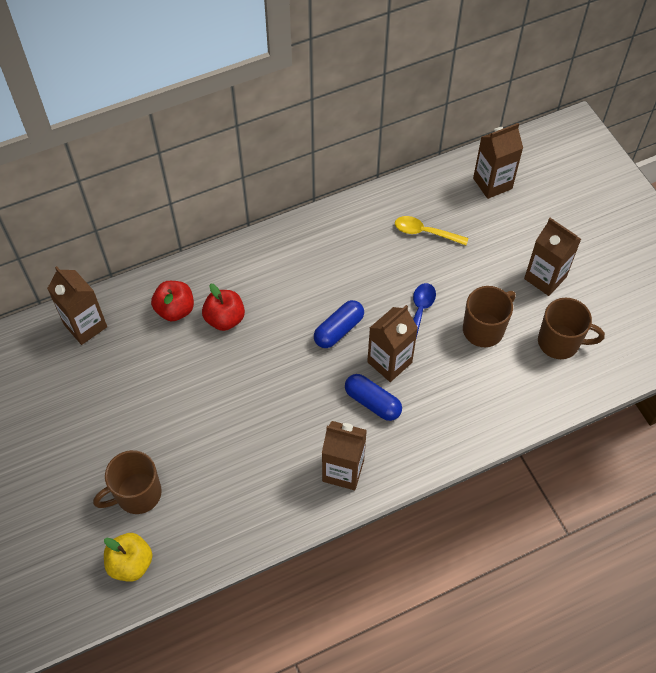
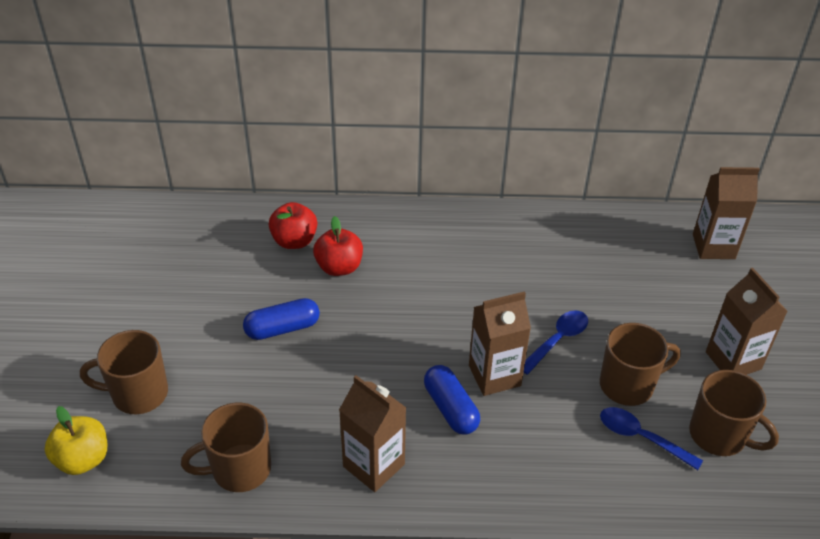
camera: 25 degrees right, 15 degrees down
brown carton [47,266,107,345] -> none
blue capsule [314,300,364,348] -> blue capsule moved to [243,298,320,340]
yellow spoon [395,216,468,245] -> none
none -> brown mug [181,403,271,492]
none -> blue spoon [600,407,703,470]

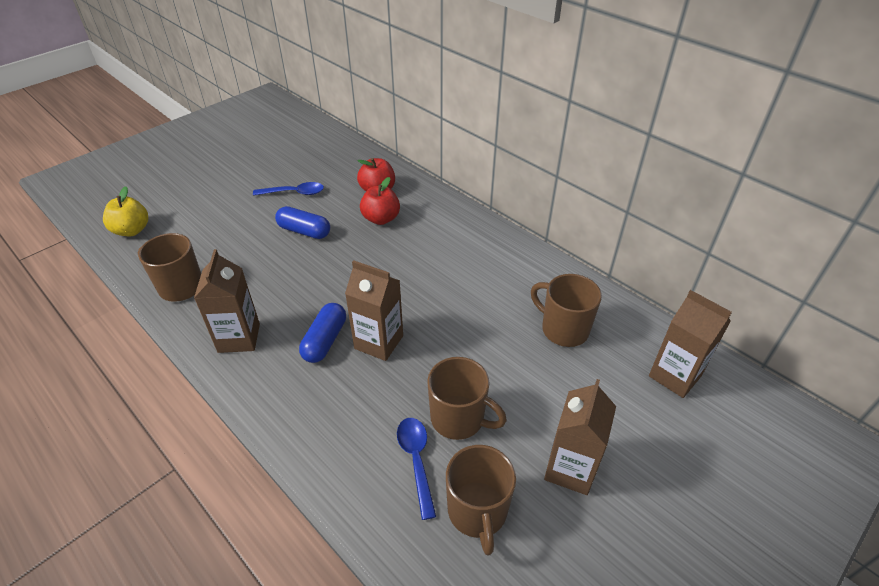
camera: 45 degrees right, 0 degrees up
brown mug [80,330,168,414] -> brown mug moved to [531,274,602,347]
blue spoon [524,310,588,375] -> blue spoon moved to [253,182,324,196]

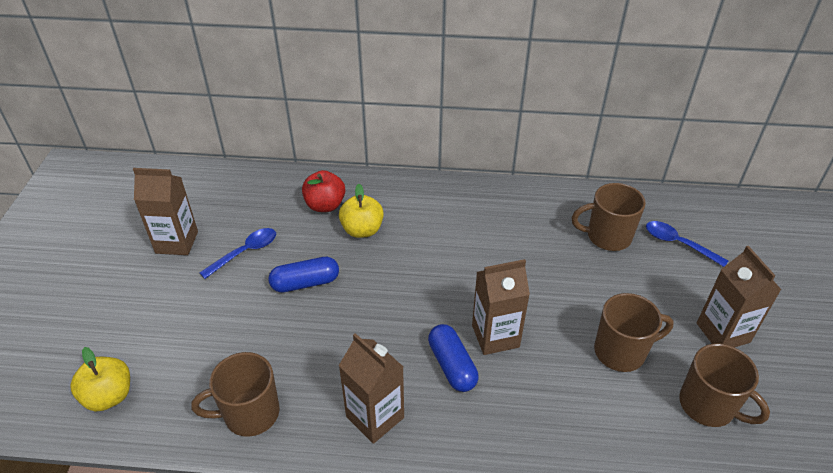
camera: 40 degrees left, 0 degrees up
red apple [360,177,400,225] -> yellow apple [339,184,384,238]
blue spoon [397,418,436,520] -> blue spoon moved to [646,221,728,267]
brown carton [649,290,732,398] -> brown carton moved to [133,168,198,255]

